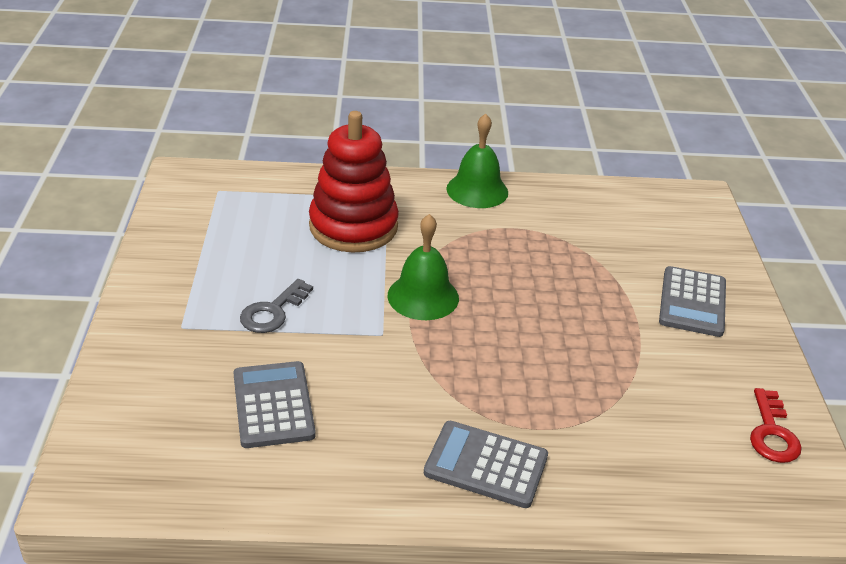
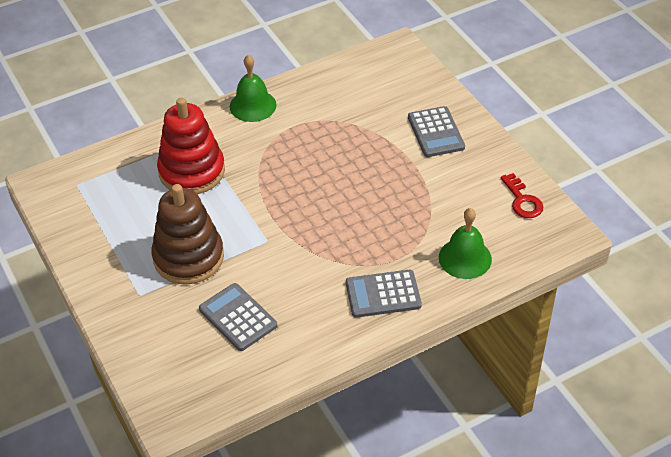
camera: 25 degrees left, 10 degrees up
grey key [240,279,313,333] -> brown stacking toy [151,184,224,285]
green bell [387,214,459,320] -> green bell moved to [439,208,492,279]

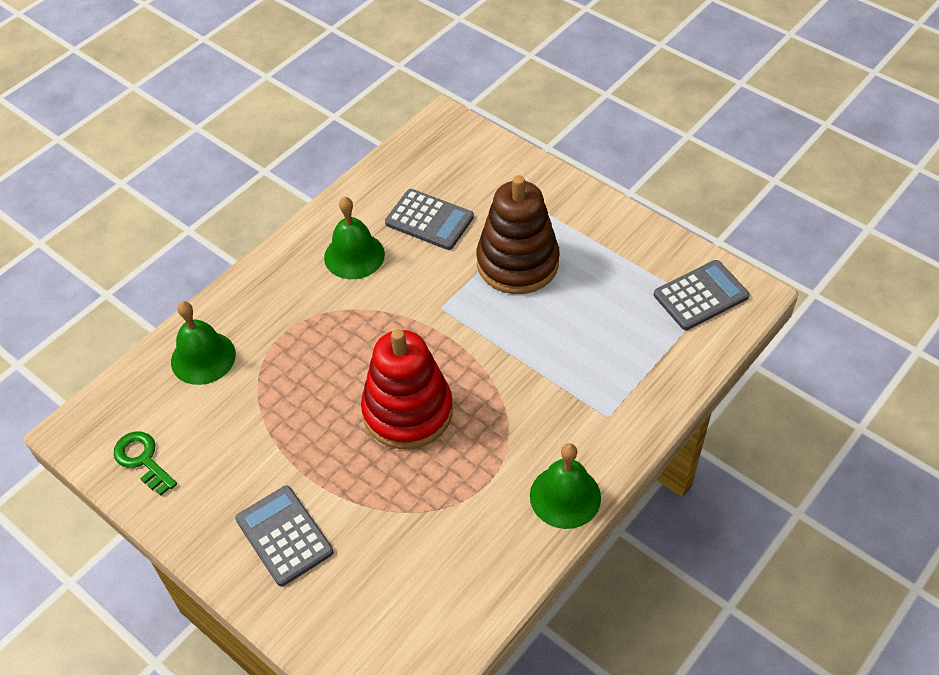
camera: 160 degrees right, 5 degrees up
red stacking toy [157,97,225,194] -> red stacking toy moved to [361,329,453,449]
grey calculator [346,270,422,318] -> grey calculator moved to [654,260,749,330]
red key [501,173,543,218] -> green key [114,431,177,496]
none -> green bell [324,197,385,279]

